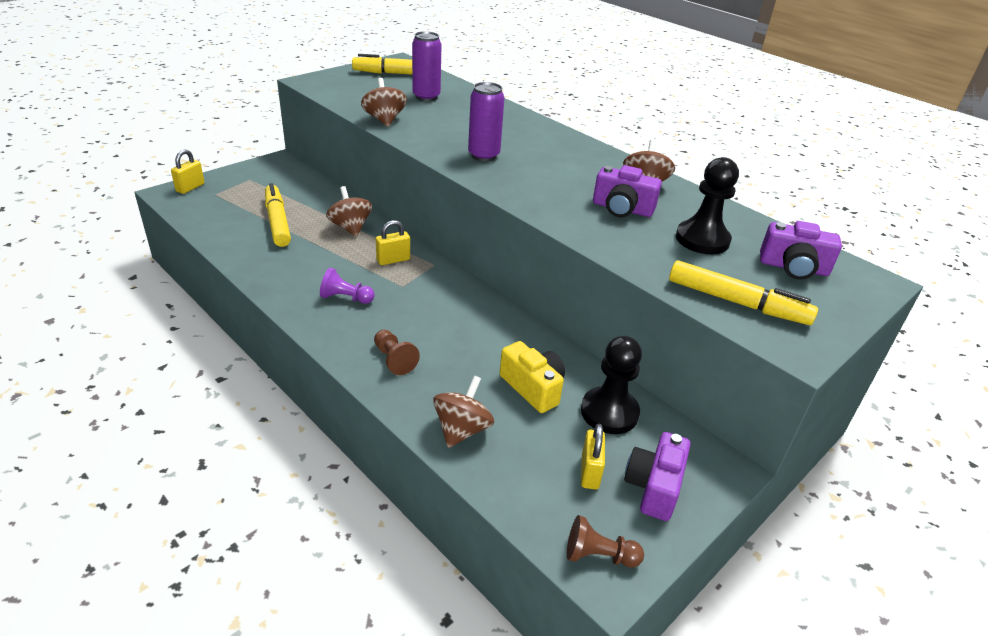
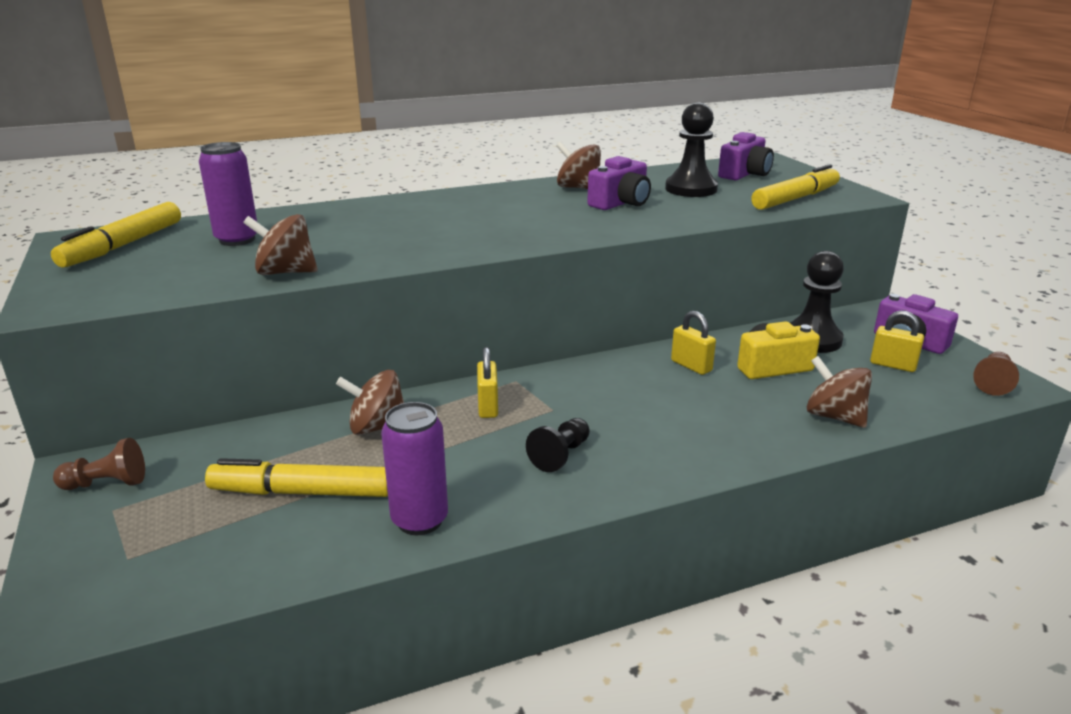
camera: 65 degrees left, 10 degrees down
yellow padlock [171,150,205,194] -> yellow padlock moved to [671,311,716,375]
purple pawn [320,268,375,304] -> black pawn [526,418,590,472]
brown pawn [374,330,420,375] -> brown pawn moved to [53,438,145,490]
purple can [468,82,504,161] -> purple can moved to [381,402,448,535]

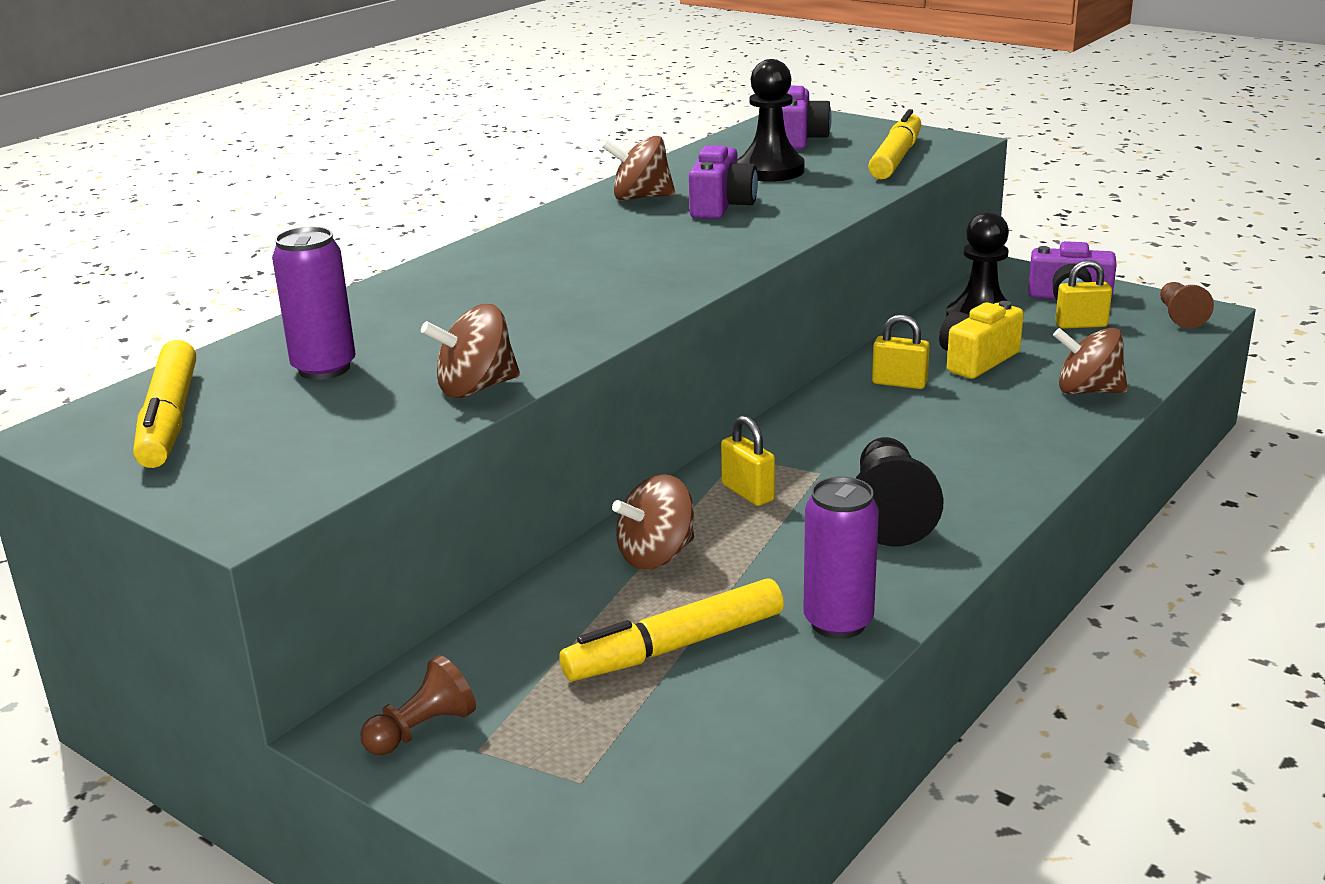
camera: 30 degrees left, 0 degrees up
black pawn [526,418,590,472] -> black pawn [856,437,944,546], size x1.62

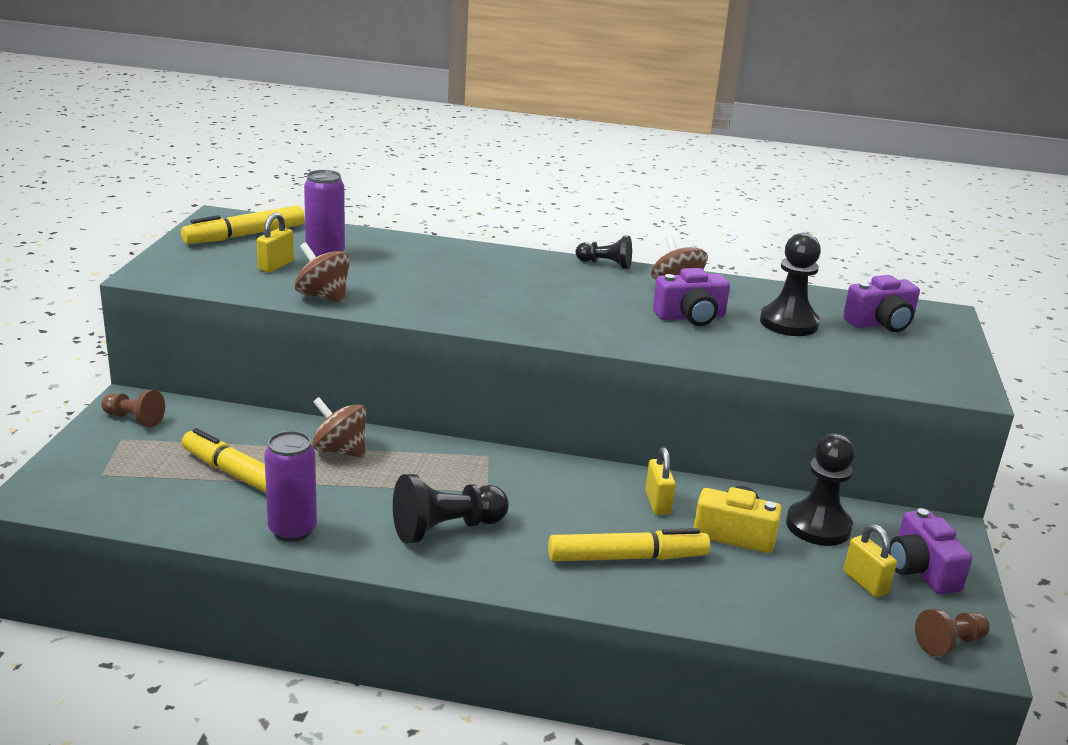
camera: 60 degrees right, 0 degrees up
yellow padlock [721,415,775,506] -> yellow padlock moved to [257,212,294,273]
yellow marker [868,109,922,179] -> yellow marker moved to [548,528,710,561]
brown spinning top [1053,328,1128,394] -> none
none -> black pawn [576,236,632,269]

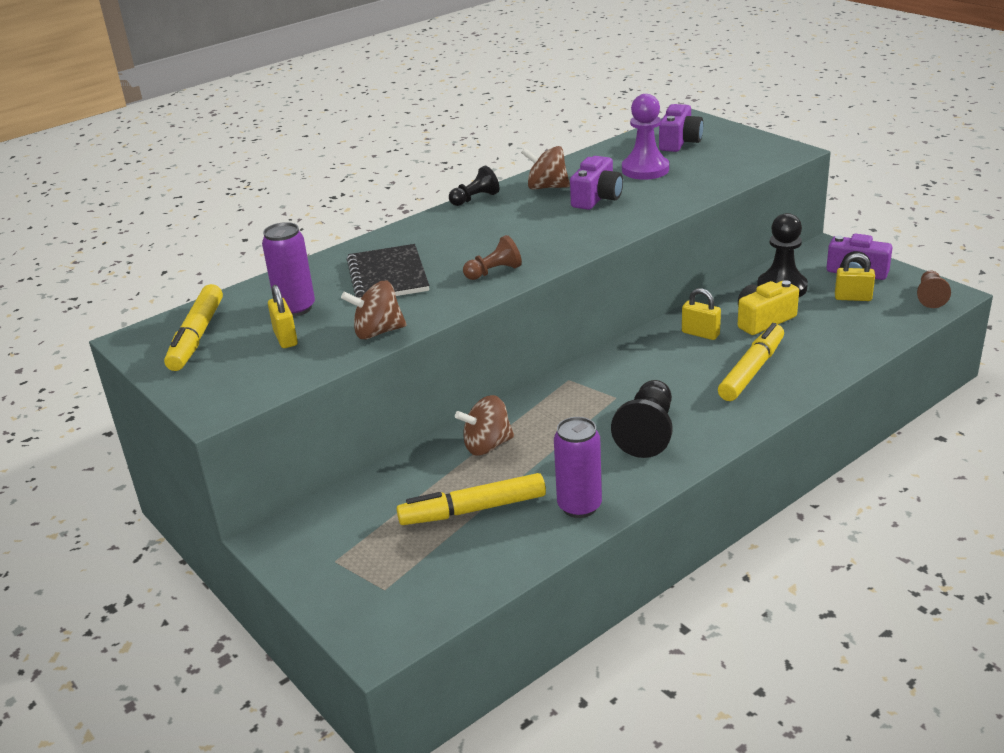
camera: 45 degrees left, 5 degrees up
brown pawn [101,390,165,427] -> brown pawn moved to [463,235,522,280]
black pawn [760,233,821,336] -> purple pawn [622,94,669,180]
none -> black notebook [347,244,429,299]

